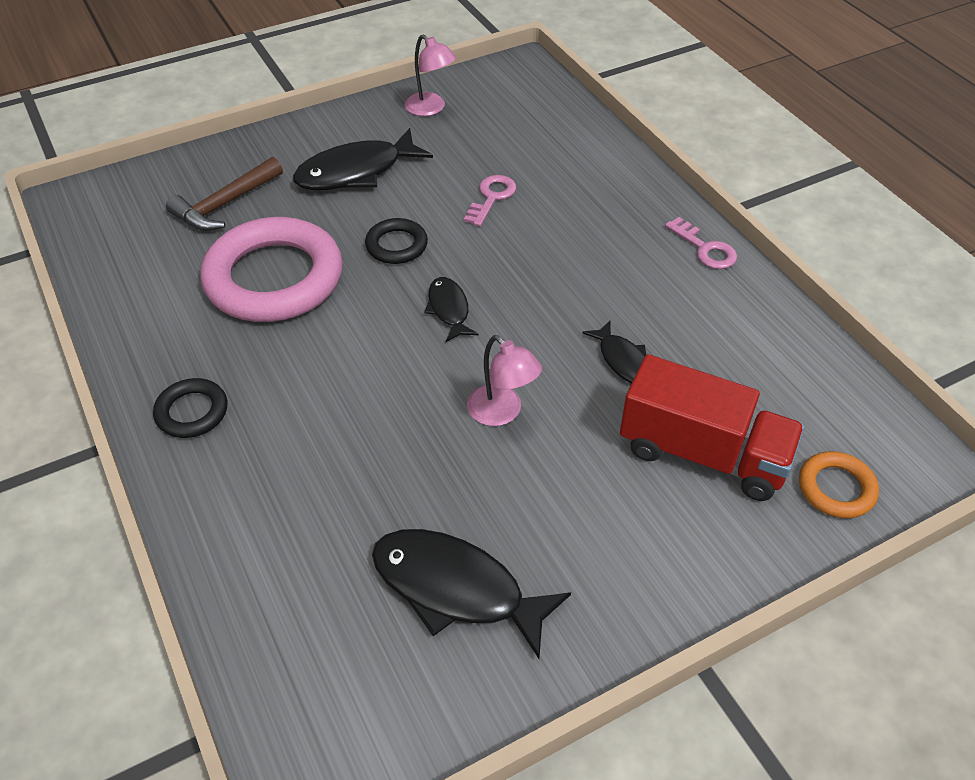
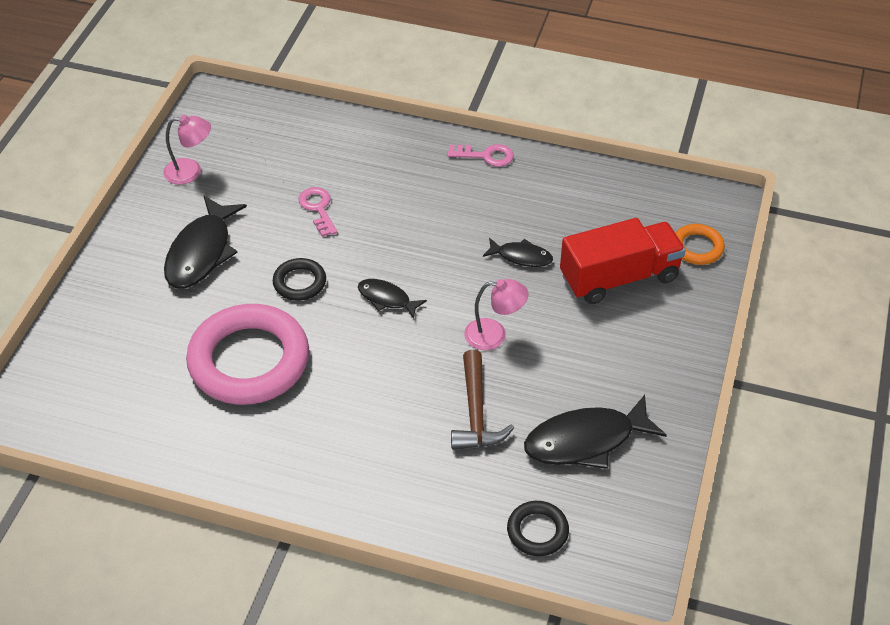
camera: 45 degrees left, 0 degrees up
black ring [153,378,227,438] -> black ring moved to [507,501,569,556]
brown hammer [166,157,283,231] -> brown hammer moved to [451,350,514,450]

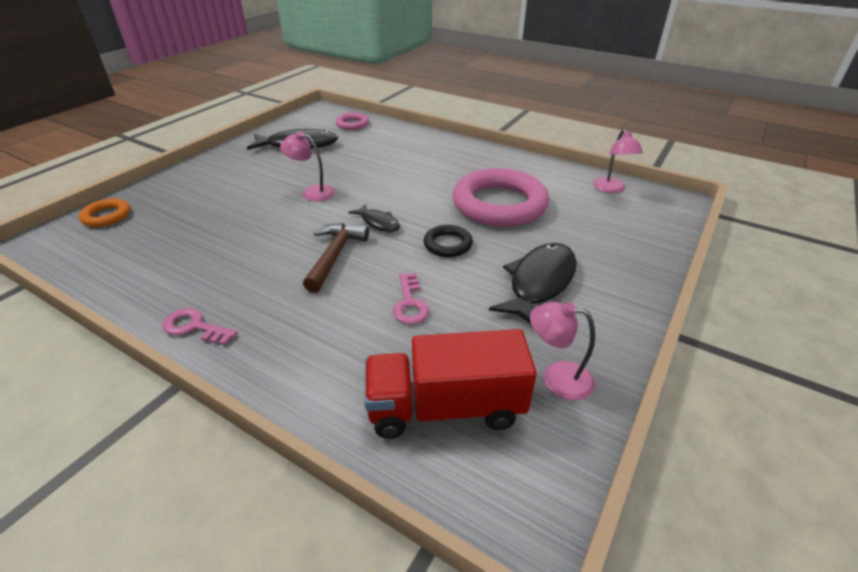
camera: 165 degrees left, 10 degrees down
brown hammer [451,350,514,450] -> brown hammer moved to [303,223,369,293]
black fish [483,238,553,267] -> none
black ring [507,501,569,556] -> pink ring [336,113,369,130]
red truck [560,218,686,304] -> red truck moved to [365,329,537,439]
none -> pink lamp [593,129,643,193]

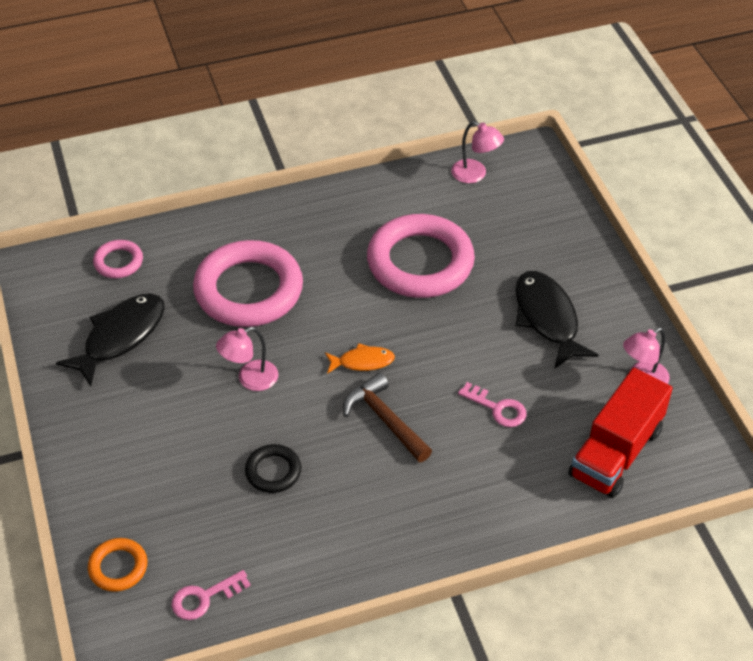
camera: 50 degrees left, 10 degrees up
pink key [162,308,238,345] -> pink key moved to [171,570,251,620]
black fish [348,204,400,232] -> orange fish [325,343,395,374]
black ring [424,225,473,257] -> black ring moved to [245,444,301,493]
none -> pink ring [193,240,303,327]

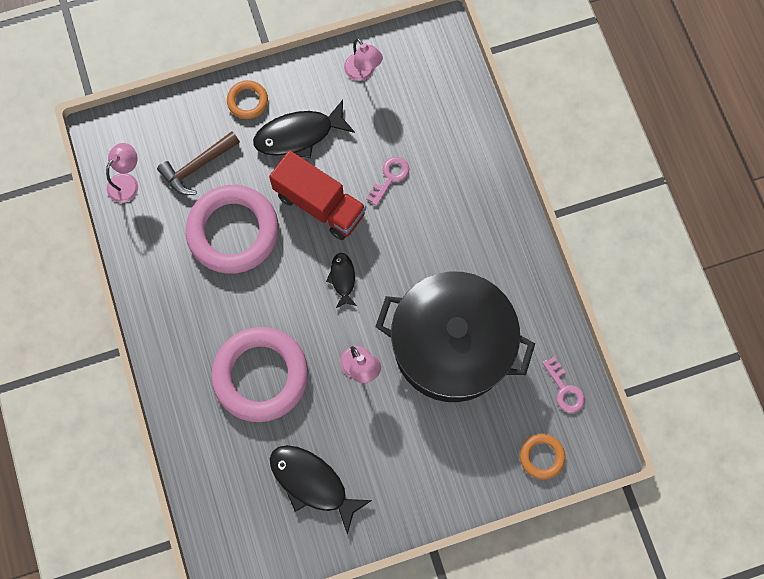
camera: 90 degrees left, 25 degrees up
pink ring [93,240,143,278] -> none
black ring [245,444,301,493] -> black pot [375,271,535,402]
orange fish [325,343,395,374] -> black fish [326,253,357,308]
brown hammer [343,373,432,462] -> brown hammer moved to [157,131,240,195]
red truck [568,368,673,498] -> red truck moved to [269,150,366,240]
none -> orange ring [227,80,268,119]

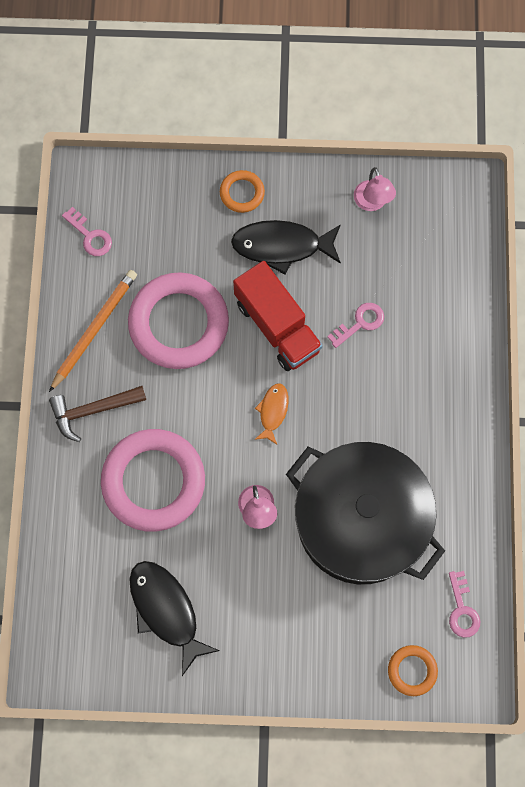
camera: 20 degrees right, 0 degrees up
pink lamp [106,143,138,203] -> pink key [62,207,112,256]
brown hammer [157,131,240,195] -> brown hammer moved to [49,386,146,442]
black fish [326,253,357,308] -> orange fish [255,383,289,444]
none -> orange pencil [49,270,137,392]

